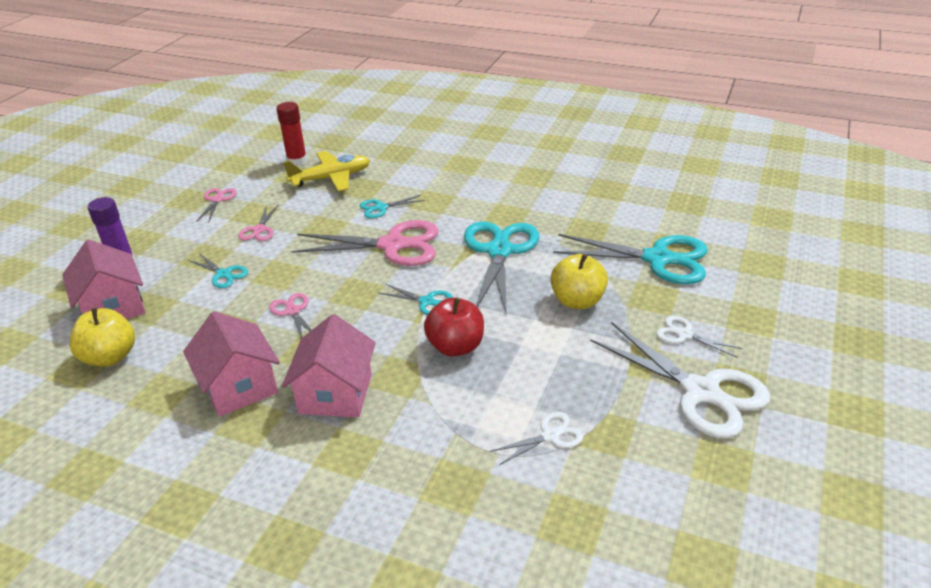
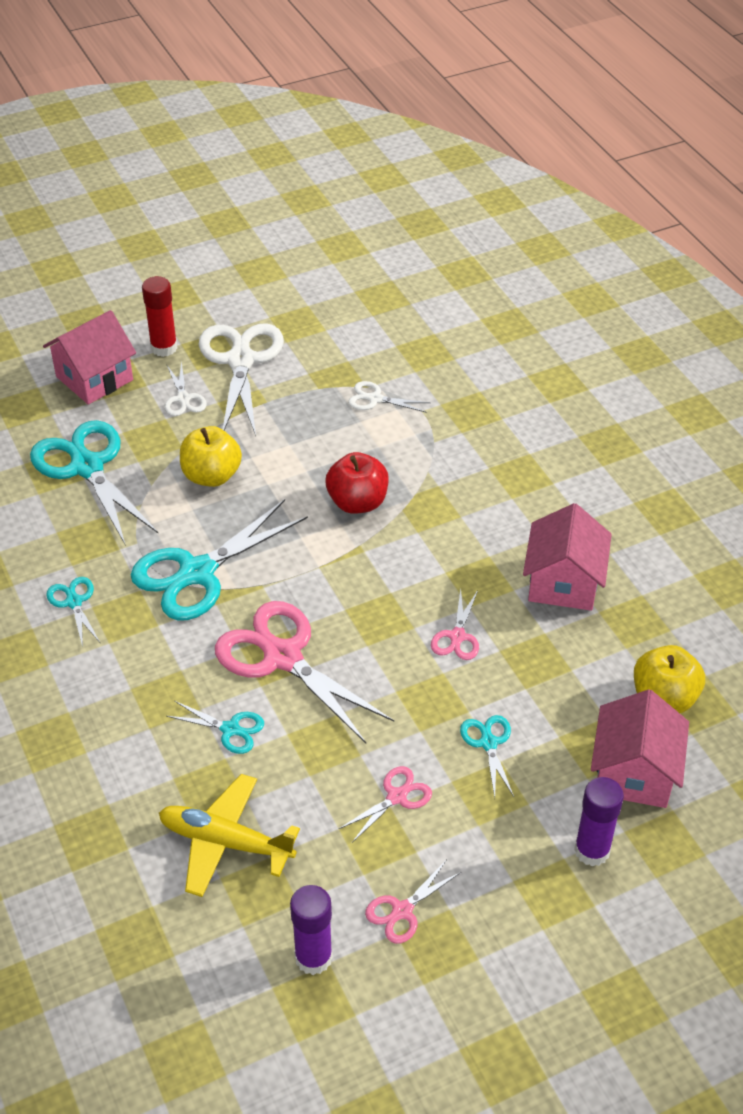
camera: 140 degrees left, 10 degrees up
red glue stick [276,102,307,166] -> red glue stick moved to [142,276,178,357]
pink house [282,314,376,417] -> pink house moved to [43,310,136,404]
turquoise scissors [378,284,453,315] -> turquoise scissors moved to [46,577,101,647]
none -> purple glue stick [290,885,333,975]

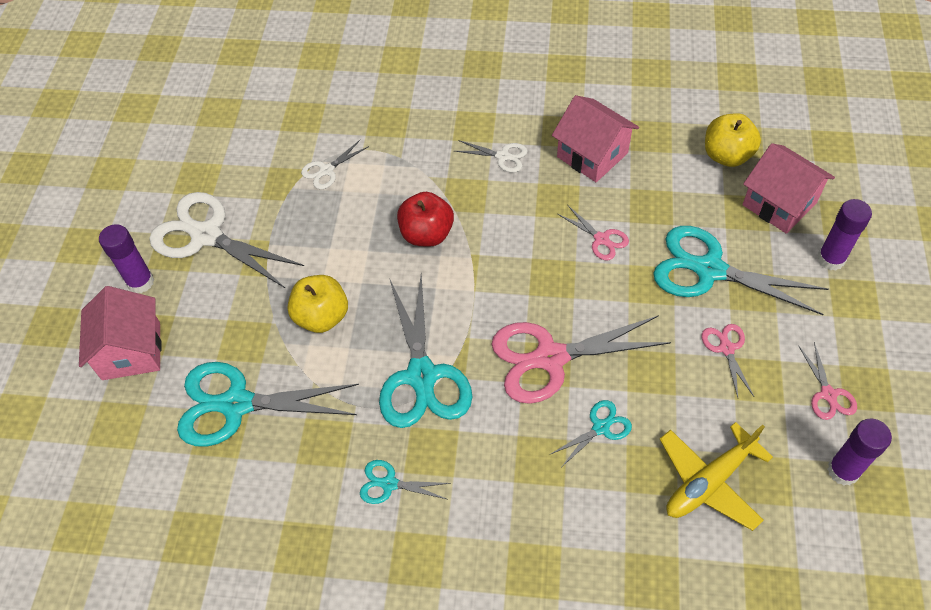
camera: 55 degrees left, 10 degrees up
red glue stick [142,276,178,357] -> purple glue stick [99,224,154,293]
white scissors [165,361,207,416] -> white scissors moved to [455,140,527,173]
turquoise scissors [460,715,514,797] -> turquoise scissors [653,226,829,315], size x2.11

